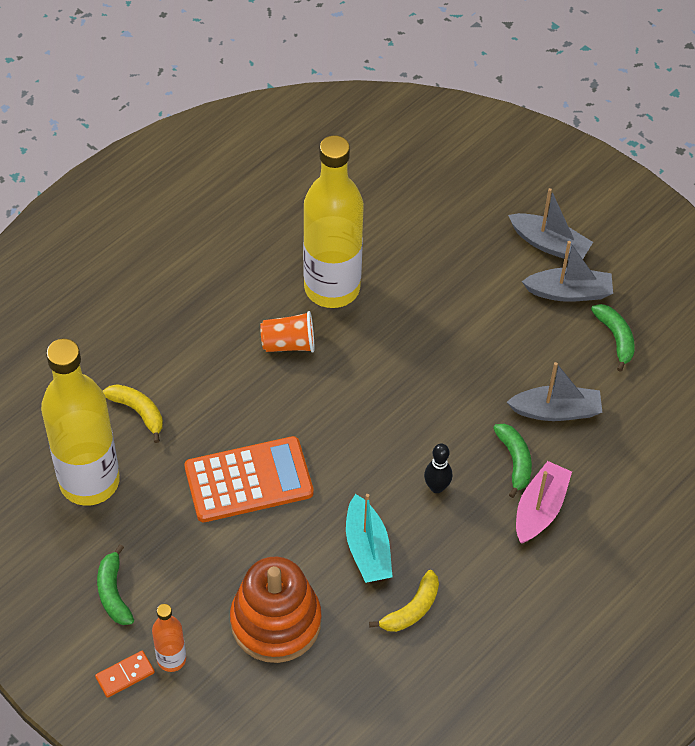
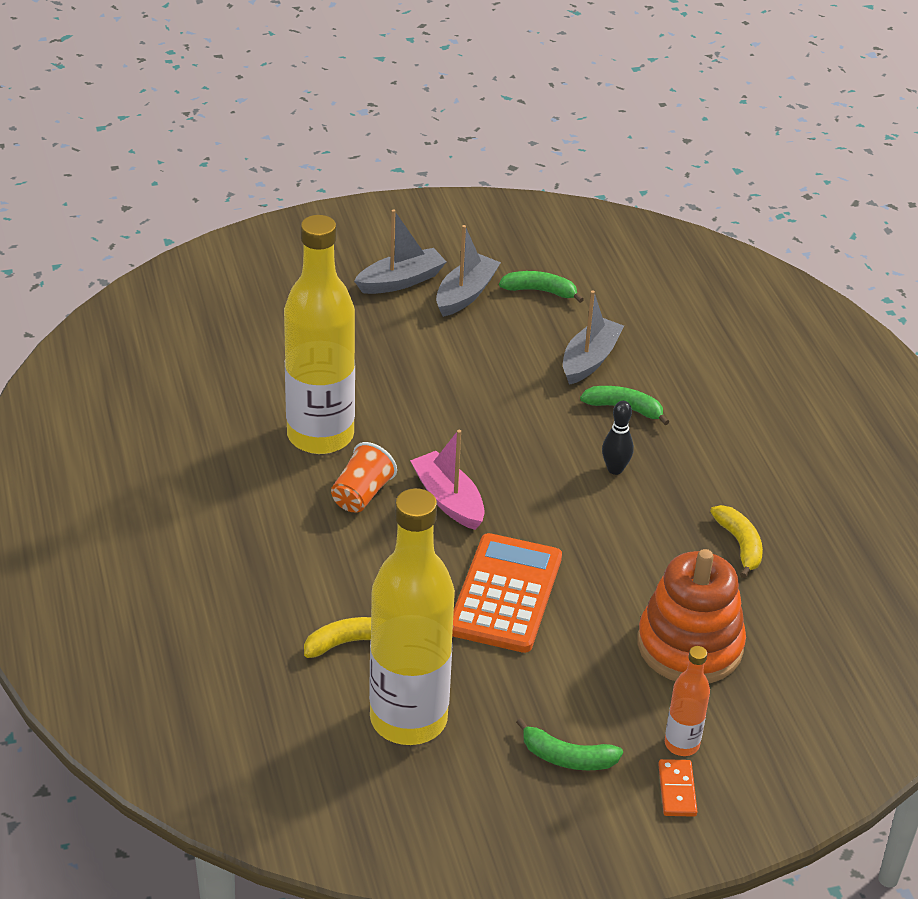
camera: 60 degrees left, 15 degrees down
turquoise boat [346,494,393,583] -> none
pink boat [516,461,572,543] -> pink boat moved to [410,430,485,530]

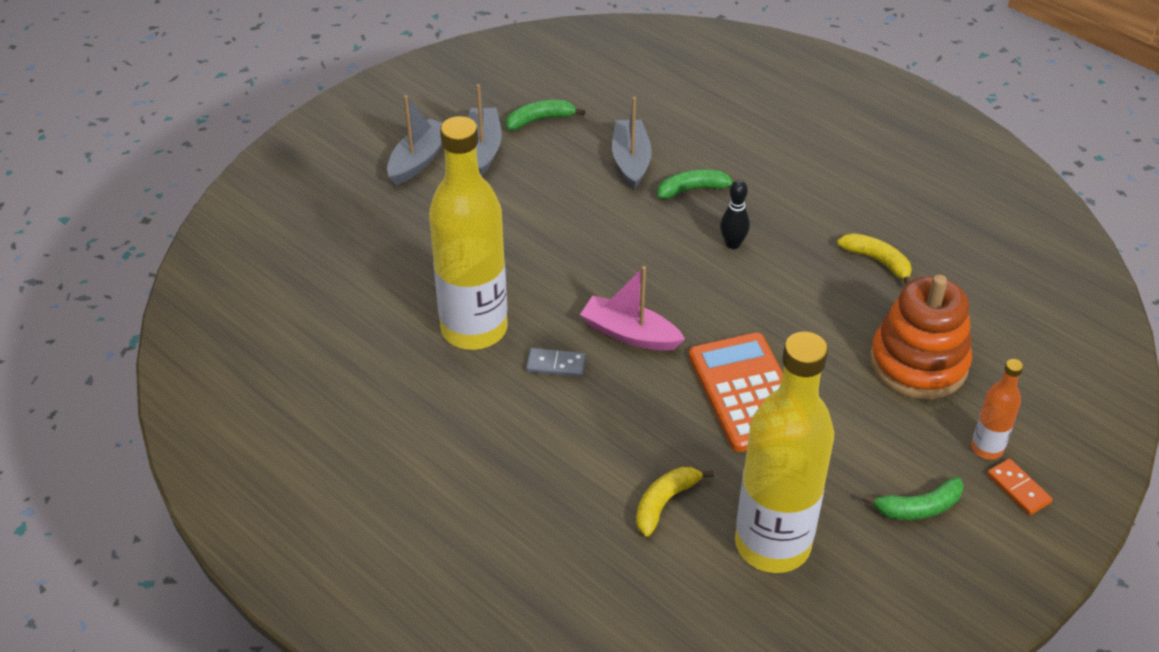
camera: 30 degrees left, 5 degrees up
orange cup [331,442,397,512] -> grey domino [526,348,586,377]

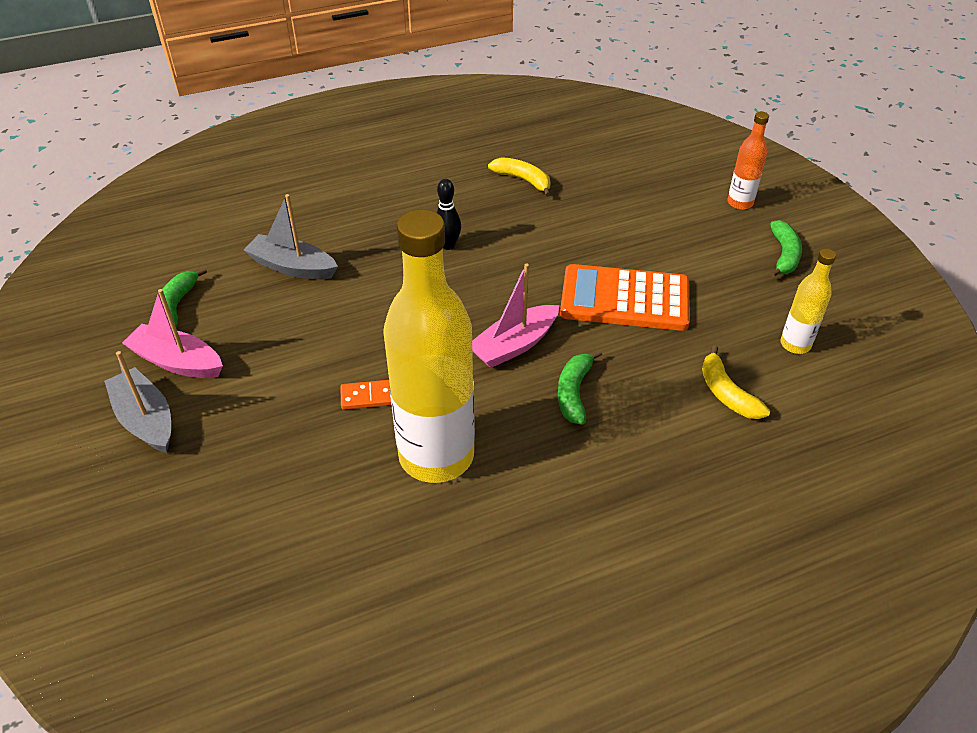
camera: 65 degrees left, 0 degrees up
grey boat [468,84,502,176] -> pink boat [122,289,223,378]
grey domino [526,348,586,377] -> none
green banana [658,169,735,199] -> green banana moved to [558,350,602,425]
yellow bottle [735,332,834,573] -> yellow bottle [780,249,836,354], size x0.45
yellow banana [837,233,912,284] -> yellow banana turned 60 degrees clockwise [488,157,551,197]
orange stacking toy [870,274,972,399] -> none
orange domino [987,458,1052,515] -> orange domino moved to [341,380,391,410]

